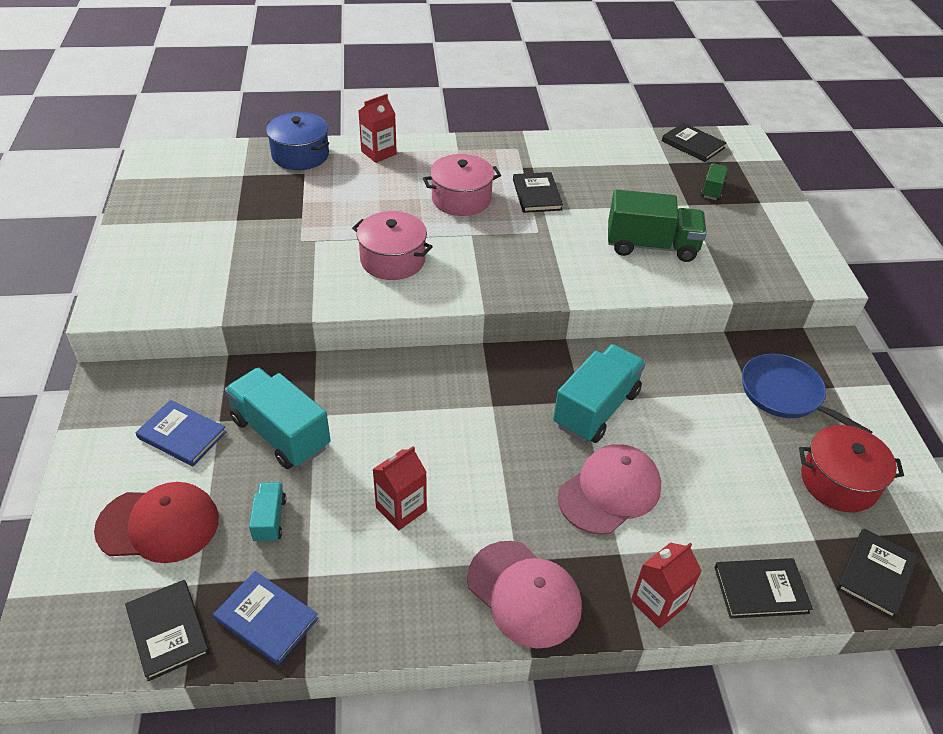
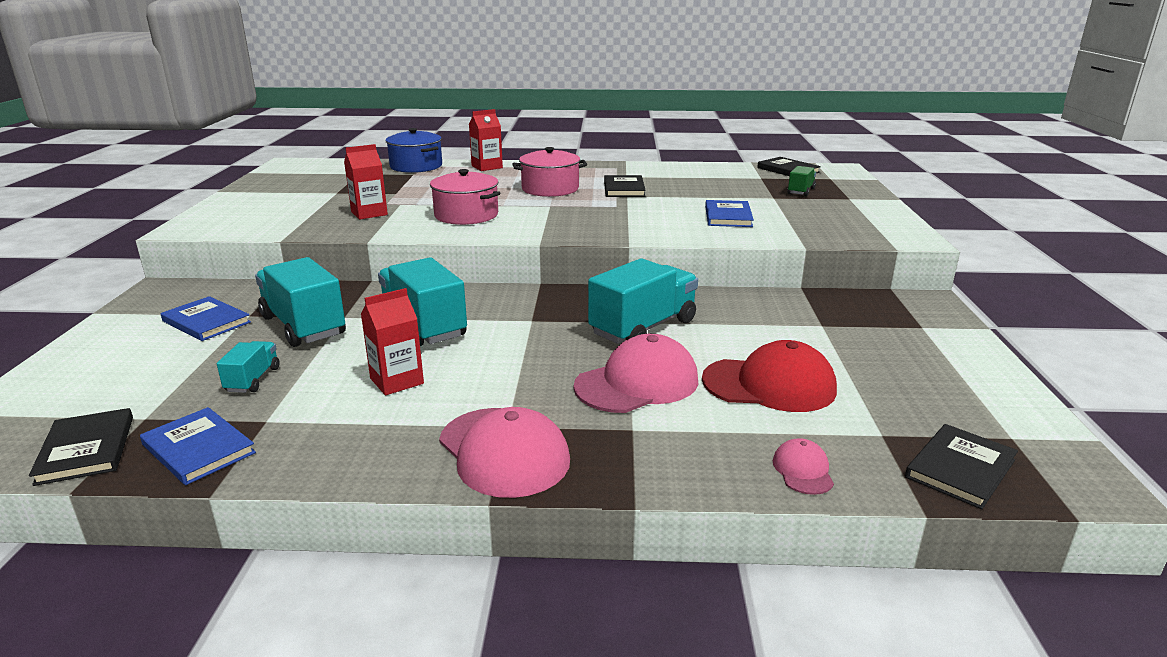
camera: 10 degrees right, 20 degrees down
red cap [94,482,219,563] -> red cap moved to [702,340,837,412]
green truck [608,190,707,262] -> blue book [705,200,754,227]
red carton [631,542,702,629] -> red carton moved to [344,144,388,220]
black book [714,558,813,619] -> pink cap [773,438,834,495]
blue pan [742,354,873,434] -> none
red pot [799,425,904,512] -> none
none -> turquoise truck [378,257,467,346]

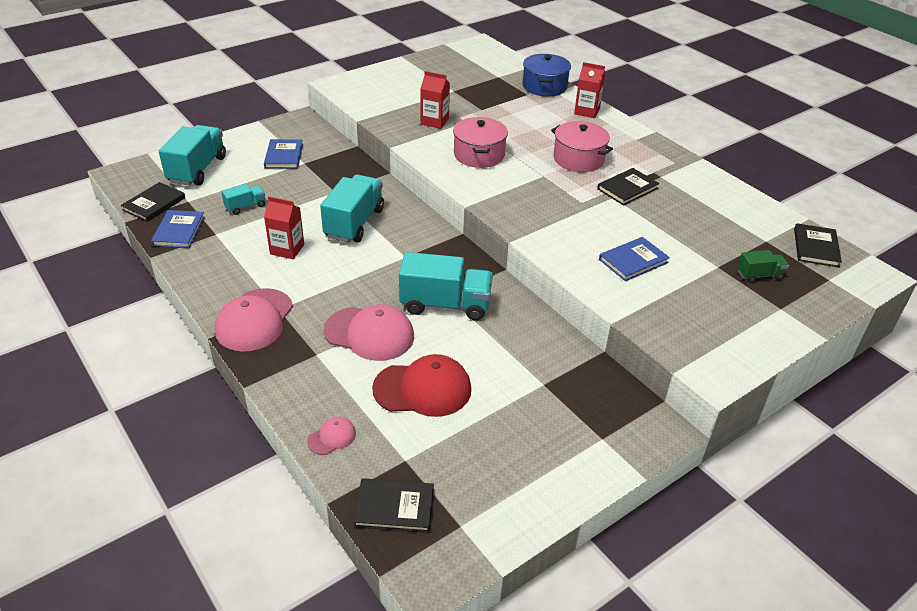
camera: 50 degrees right, 15 degrees up
turquoise truck [255,257,346,347] -> turquoise truck moved to [159,125,226,186]
red cap [702,340,837,412] -> red cap turned 60 degrees counterclockwise [372,354,471,417]

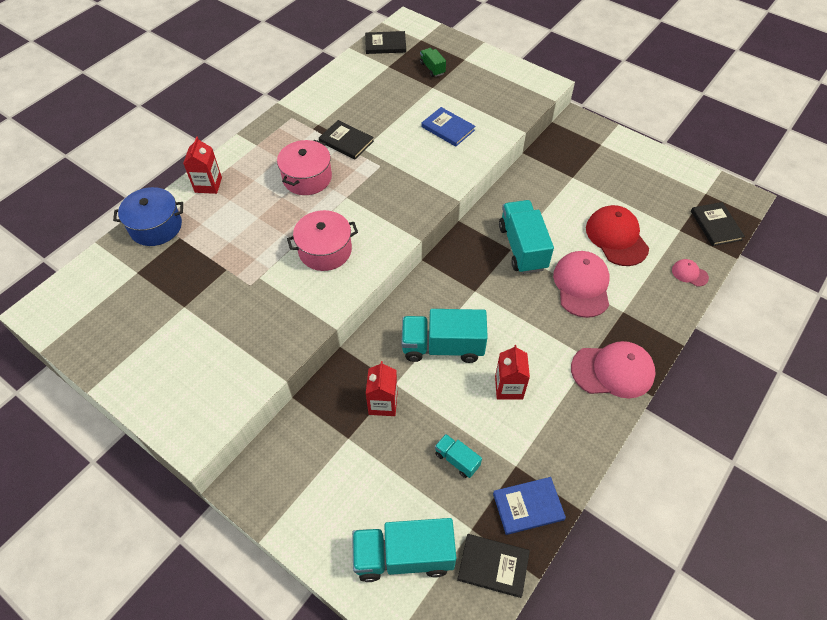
camera: 105 degrees left, 15 degrees up
blue book [264,139,303,169] -> none
red carton [420,71,450,129] -> red carton moved to [366,361,398,416]

